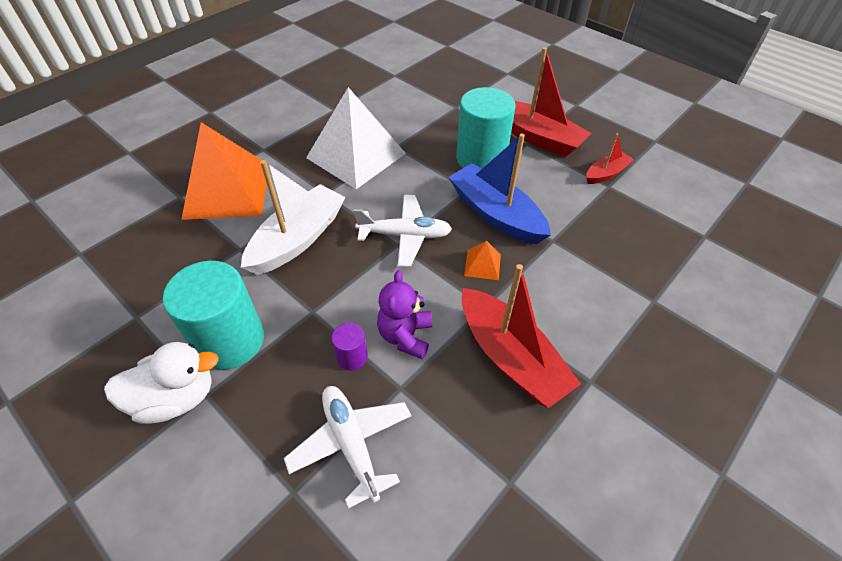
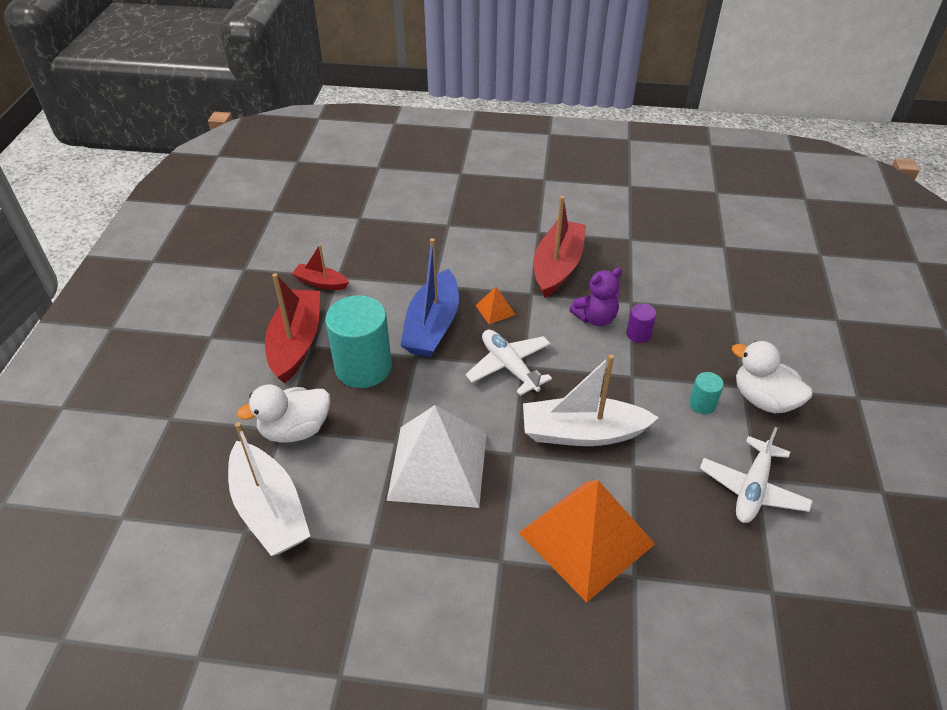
camera: 125 degrees left, 5 degrees down
turquoise cylinder [163,261,264,370] -> turquoise cylinder [689,372,724,414], size x0.45
white plane [284,386,411,509] -> white plane moved to [700,427,813,523]
none -> white boat [228,422,310,556]
none -> white duck [237,384,330,443]

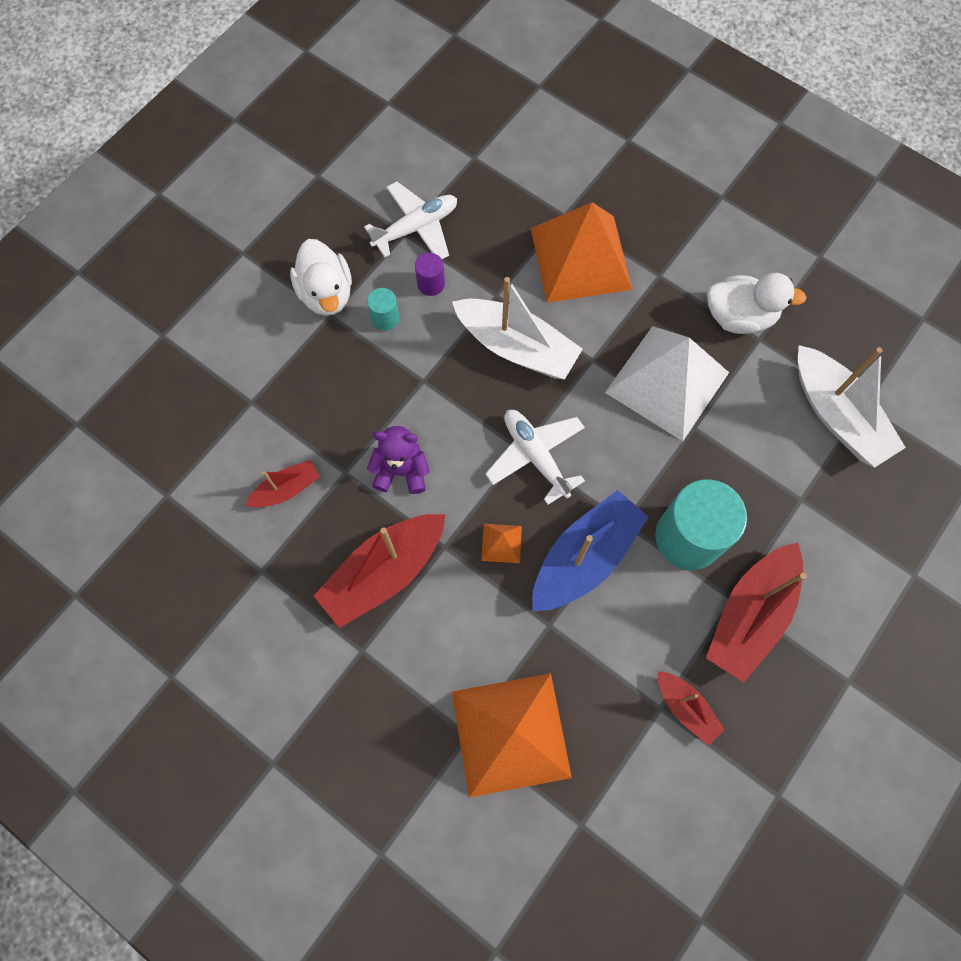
camera: 150 degrees left, 25 degrees up
white boat [228,422,310,556] -> white boat turned 150 degrees clockwise [798,345,906,468]
white duck [237,384,330,443] -> white duck moved to [707,273,807,334]
white plane [465,330,552,396] -> white plane turned 150 degrees clockwise [485,410,585,505]
purple cylinder [626,303,656,343] -> purple cylinder moved to [415,253,445,296]
none -> red boat [245,460,320,507]
none -> orange pyramid [452,673,572,798]

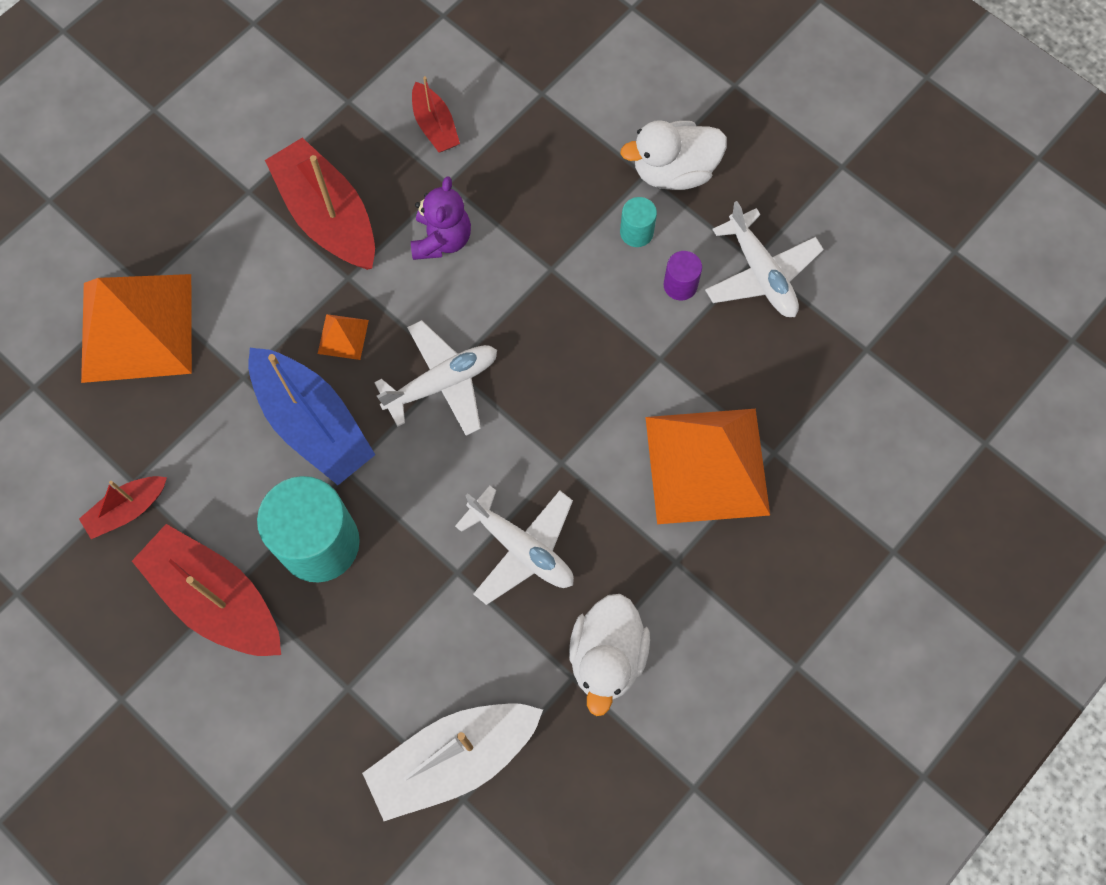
camera: 95 degrees right, 0 degrees up
white boat [452,277,583,380] -> none
white pyramid [605,326,729,441] -> white plane [455,485,574,605]

